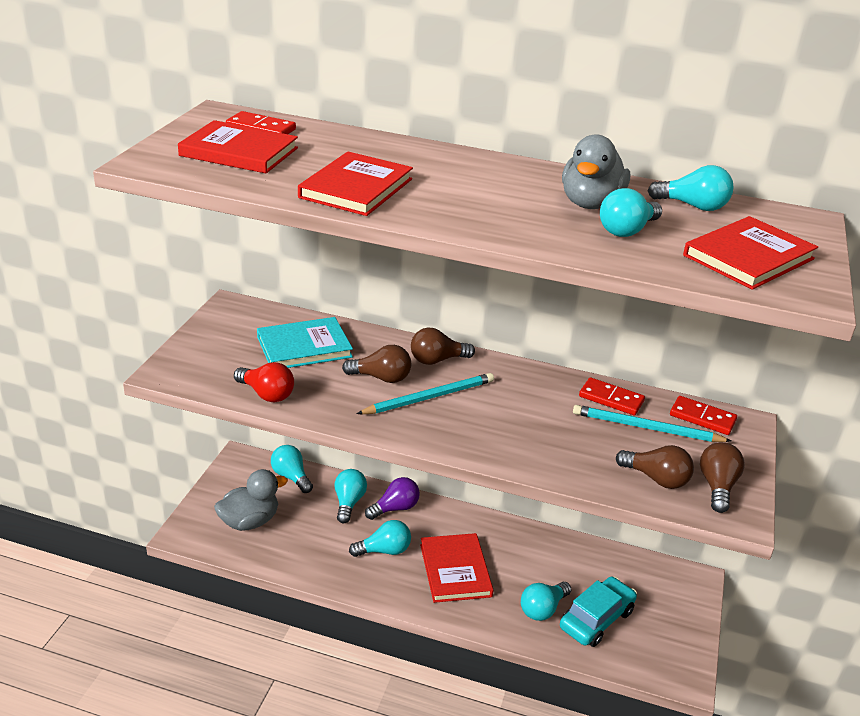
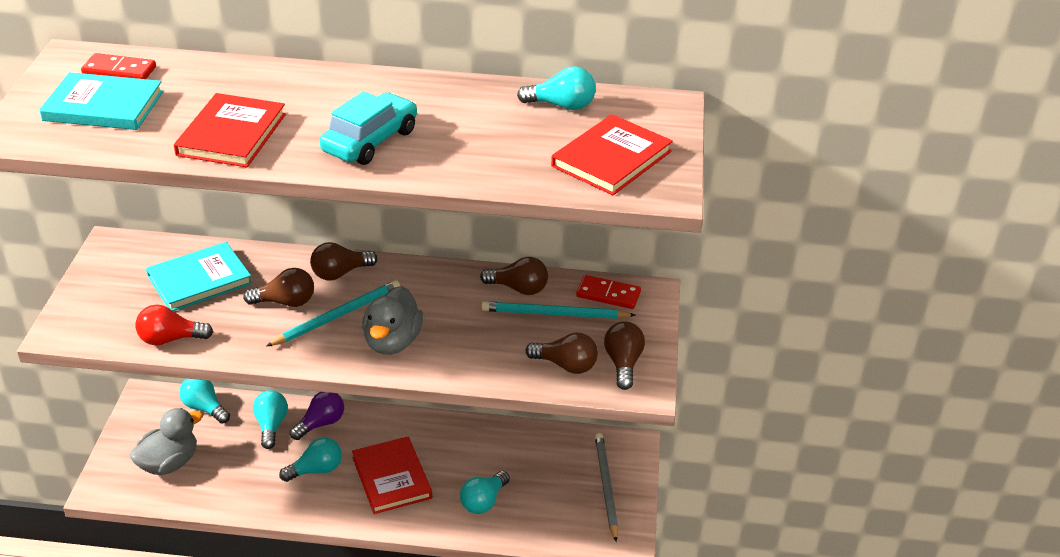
camera: 10 degrees left, 5 degrees up
red book [178,120,298,173] -> turquoise book [39,72,163,130]
red light bulb [234,362,294,402] -> red light bulb turned 150 degrees clockwise [136,305,213,345]
turquoise car [560,577,637,647] -> turquoise car moved to [319,91,417,165]
grey duck [562,134,630,209] -> grey duck moved to [362,286,423,355]
red domino [579,377,645,415] -> brown light bulb [480,257,548,295]
turquoise light bulb [600,188,662,237] -> none
none -> grey pencil [595,433,618,542]

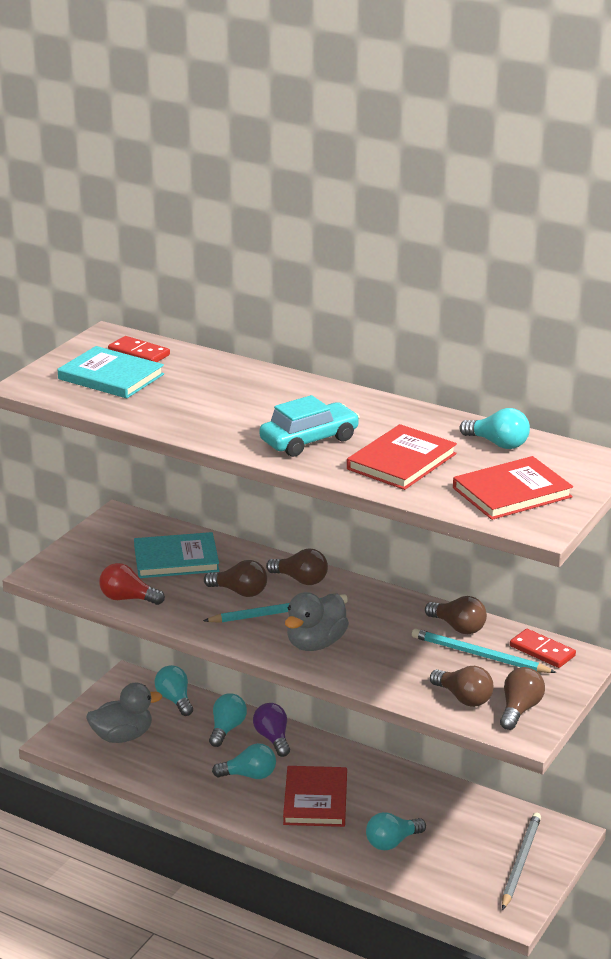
camera: 25 degrees right, 10 degrees down
red book [174,93,286,167] -> red book moved to [347,424,457,490]
purple light bulb [290,392,344,440] -> purple light bulb turned 90 degrees counterclockwise [253,703,290,757]
brown light bulb [310,242,377,280] -> brown light bulb turned 150 degrees counterclockwise [266,548,328,585]

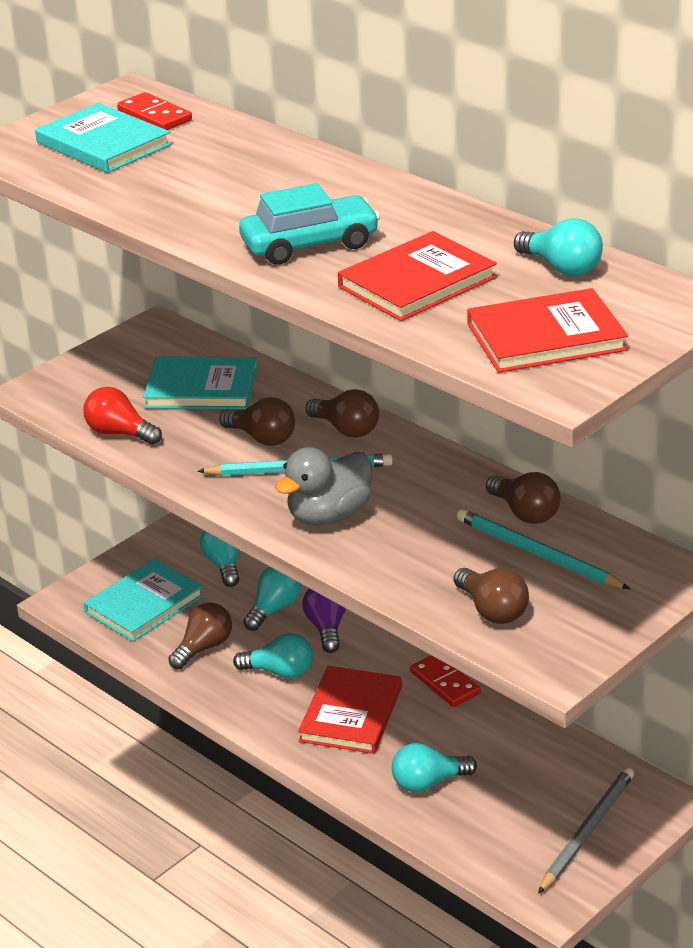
camera: 15 degrees right, 5 degrees up
grey duck [86,683,162,743] -> turquoise book [84,559,204,642]
brown light bulb [500,667,545,730] -> brown light bulb moved to [168,603,232,669]
red domino [510,629,576,668] -> red domino moved to [410,656,480,707]

